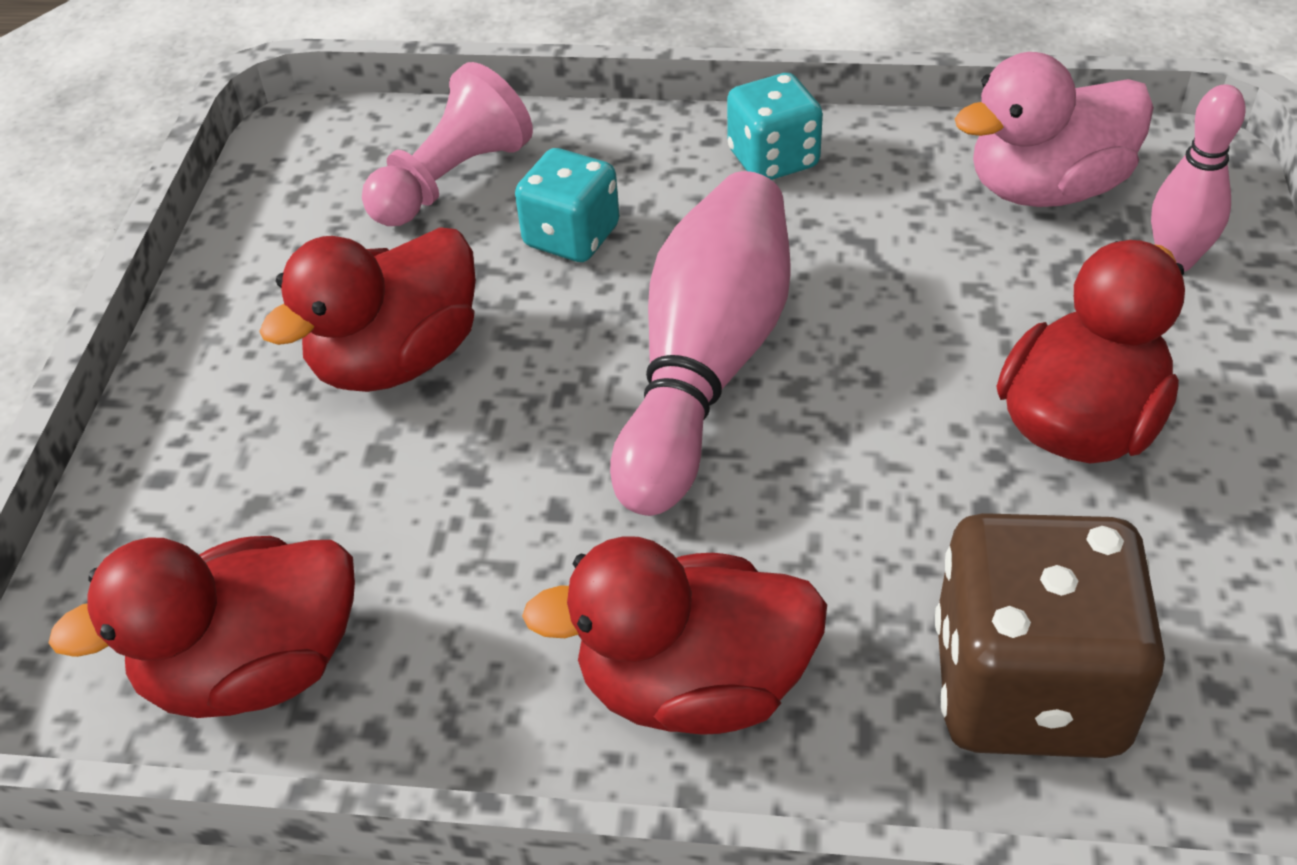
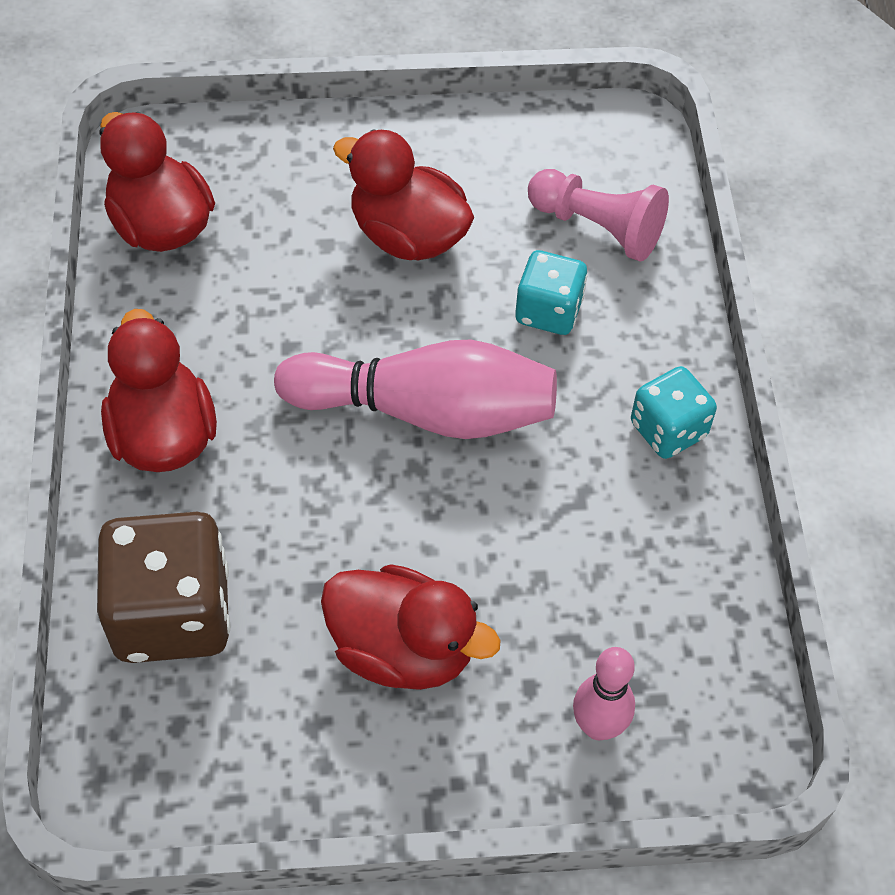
camera: 75 degrees right, 10 degrees up
pink duck [955,52,1154,207] -> none

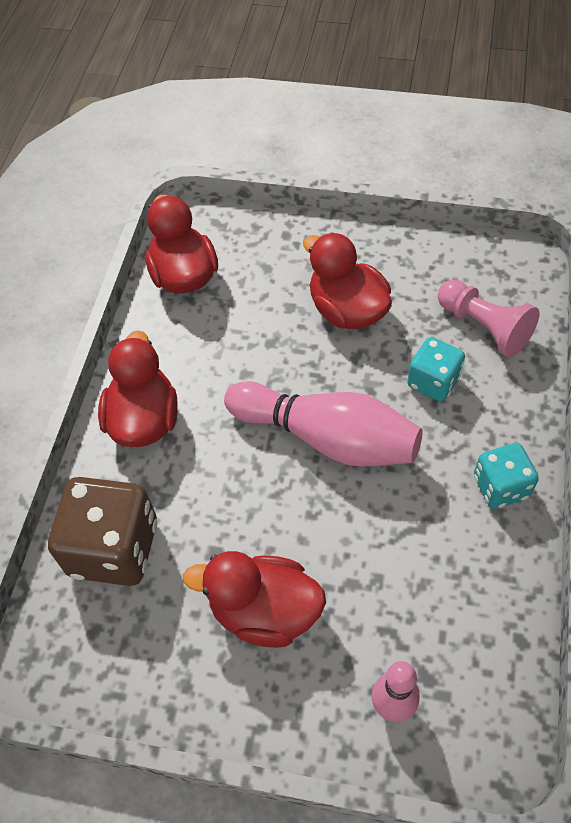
camera: 20 degrees right, 0 degrees up
red duck [321,564,501,690] -> red duck turned 150 degrees clockwise [183,551,326,648]

